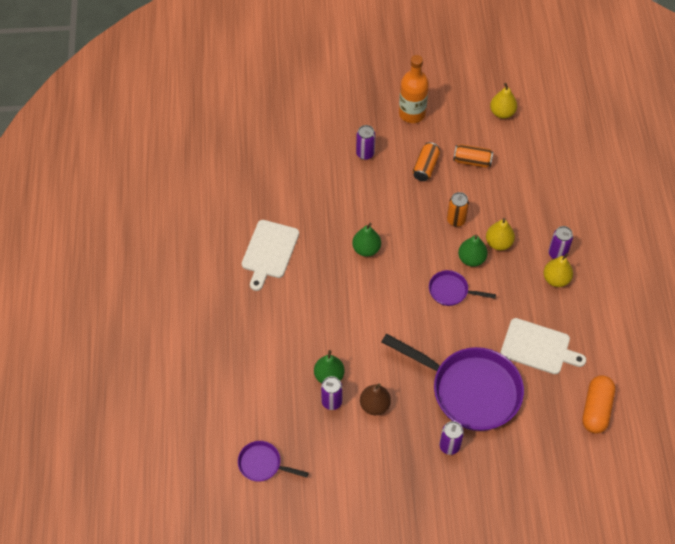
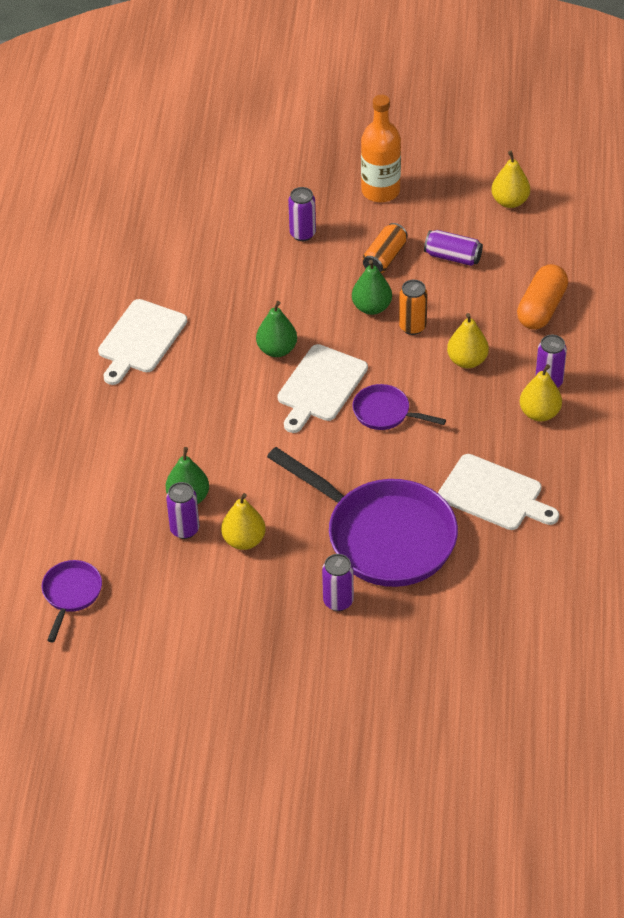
camera: 10 degrees right, 10 degrees down
purple pan [238,441,309,482] -> purple pan turned 75 degrees clockwise [42,560,102,642]
brown pear [360,383,391,415] -> yellow pear [221,493,266,550]
orange can [453,144,493,168] -> purple can [424,230,483,266]
green pear [458,234,488,267] -> green pear moved to [352,260,392,315]
orange capsule [583,375,615,434] -> orange capsule moved to [517,264,568,329]
none -> white cutting board [278,344,368,433]

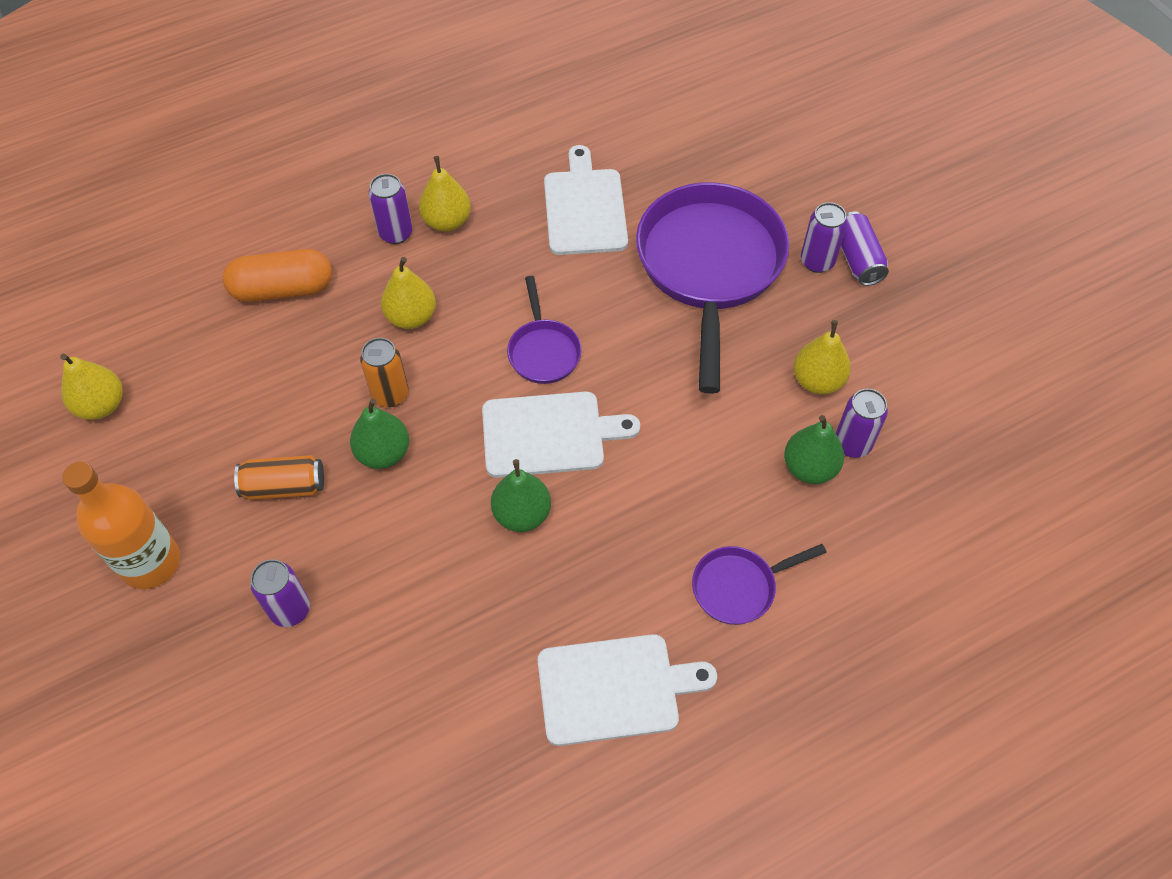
camera: 125 degrees left, 10 degrees up
purple pan [42,560,102,642] -> purple pan moved to [692,544,827,625]
purple can [424,230,483,266] -> purple can moved to [841,212,889,286]

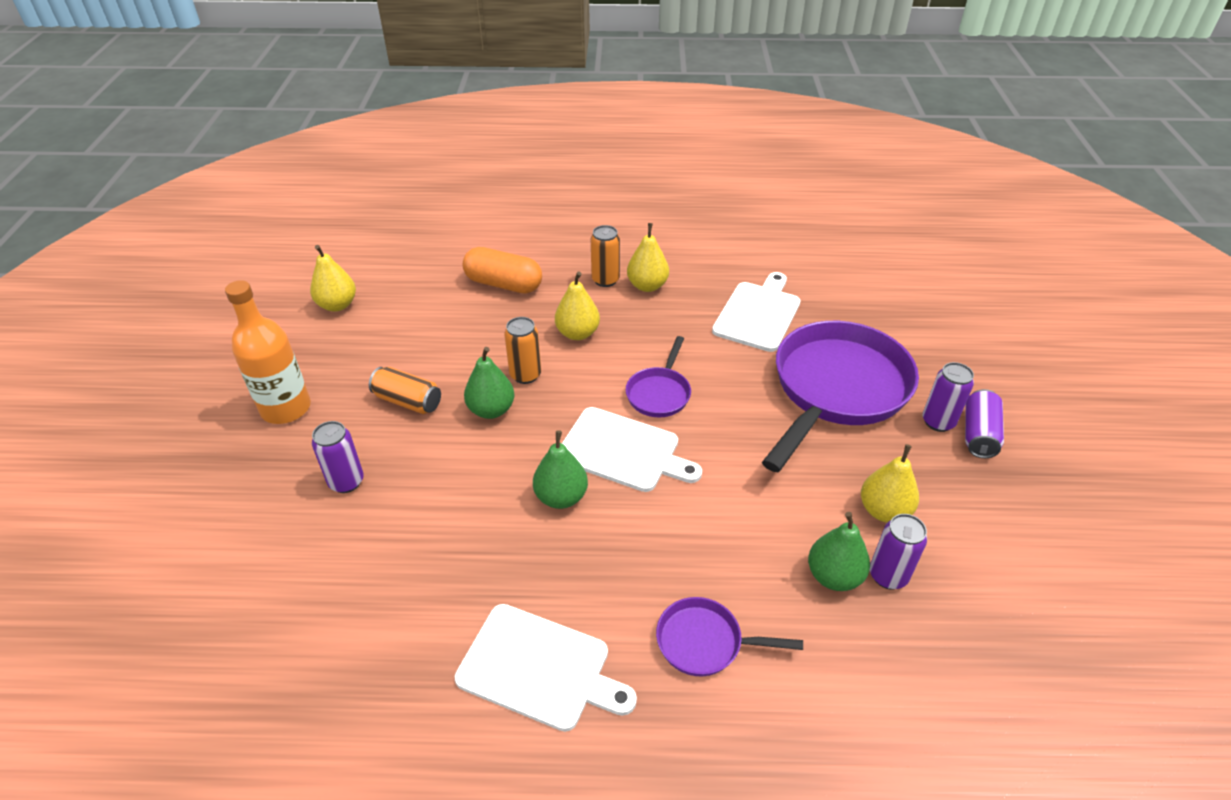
camera: 30 degrees right, 15 degrees down
purple can [369,174,413,244] -> orange can [591,225,620,287]

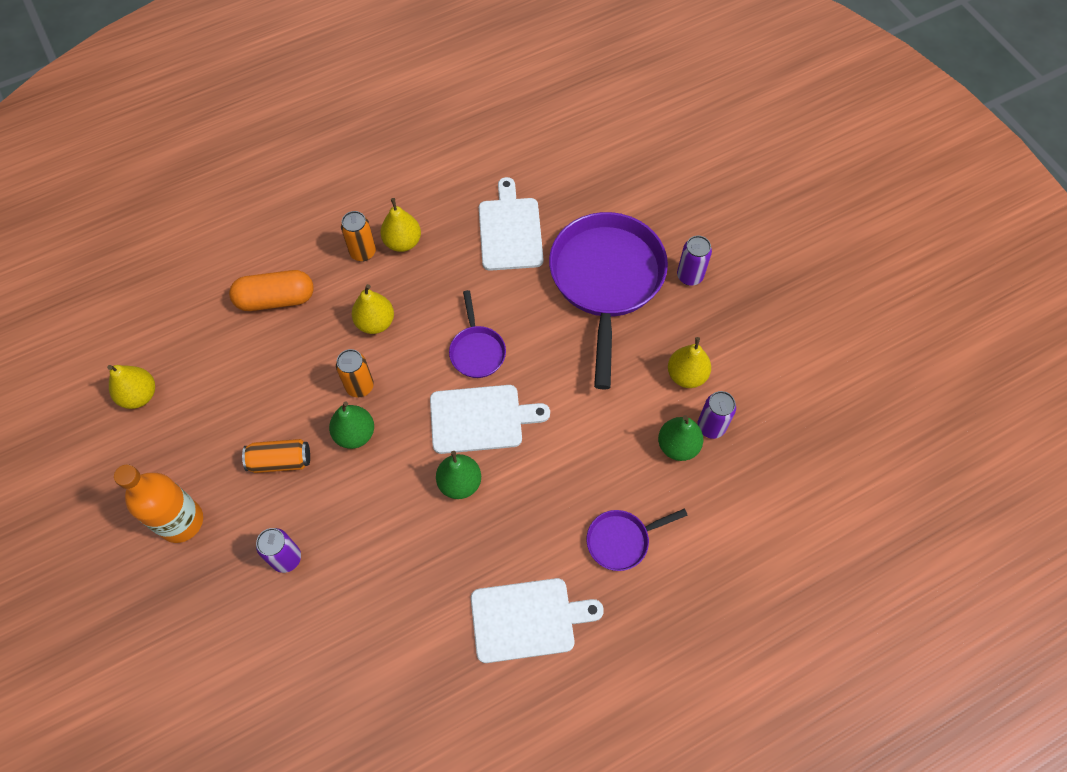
camera: 30 degrees left, 20 degrees up
purple can [965,389,1004,458] -> none

